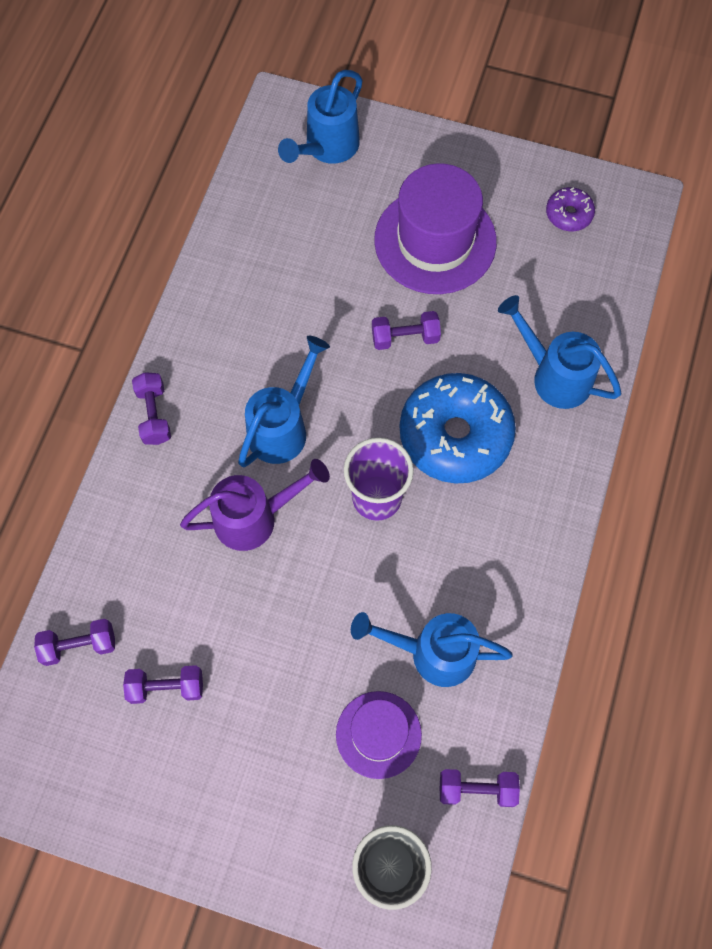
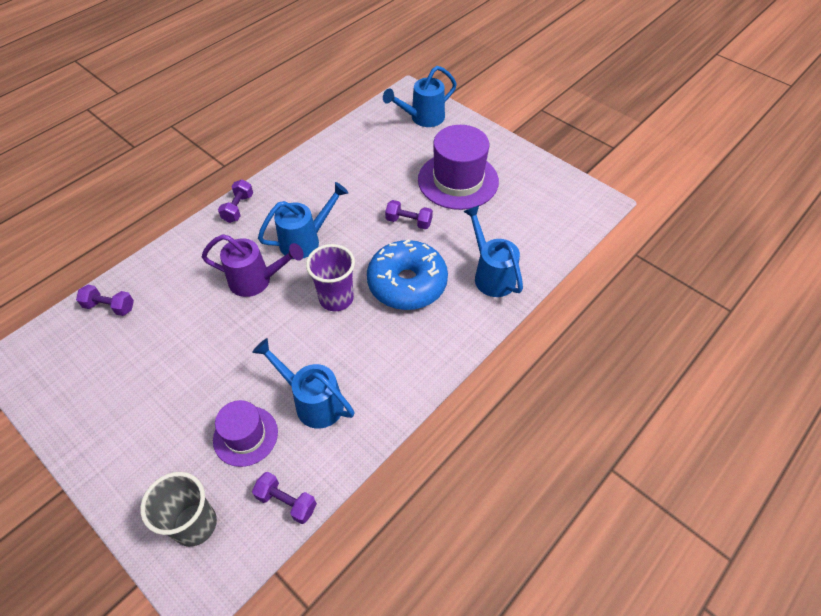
camera: 25 degrees right, 15 degrees down
purple dumbbell [123,665,203,704] -> none
purple donut [546,187,595,231] -> none

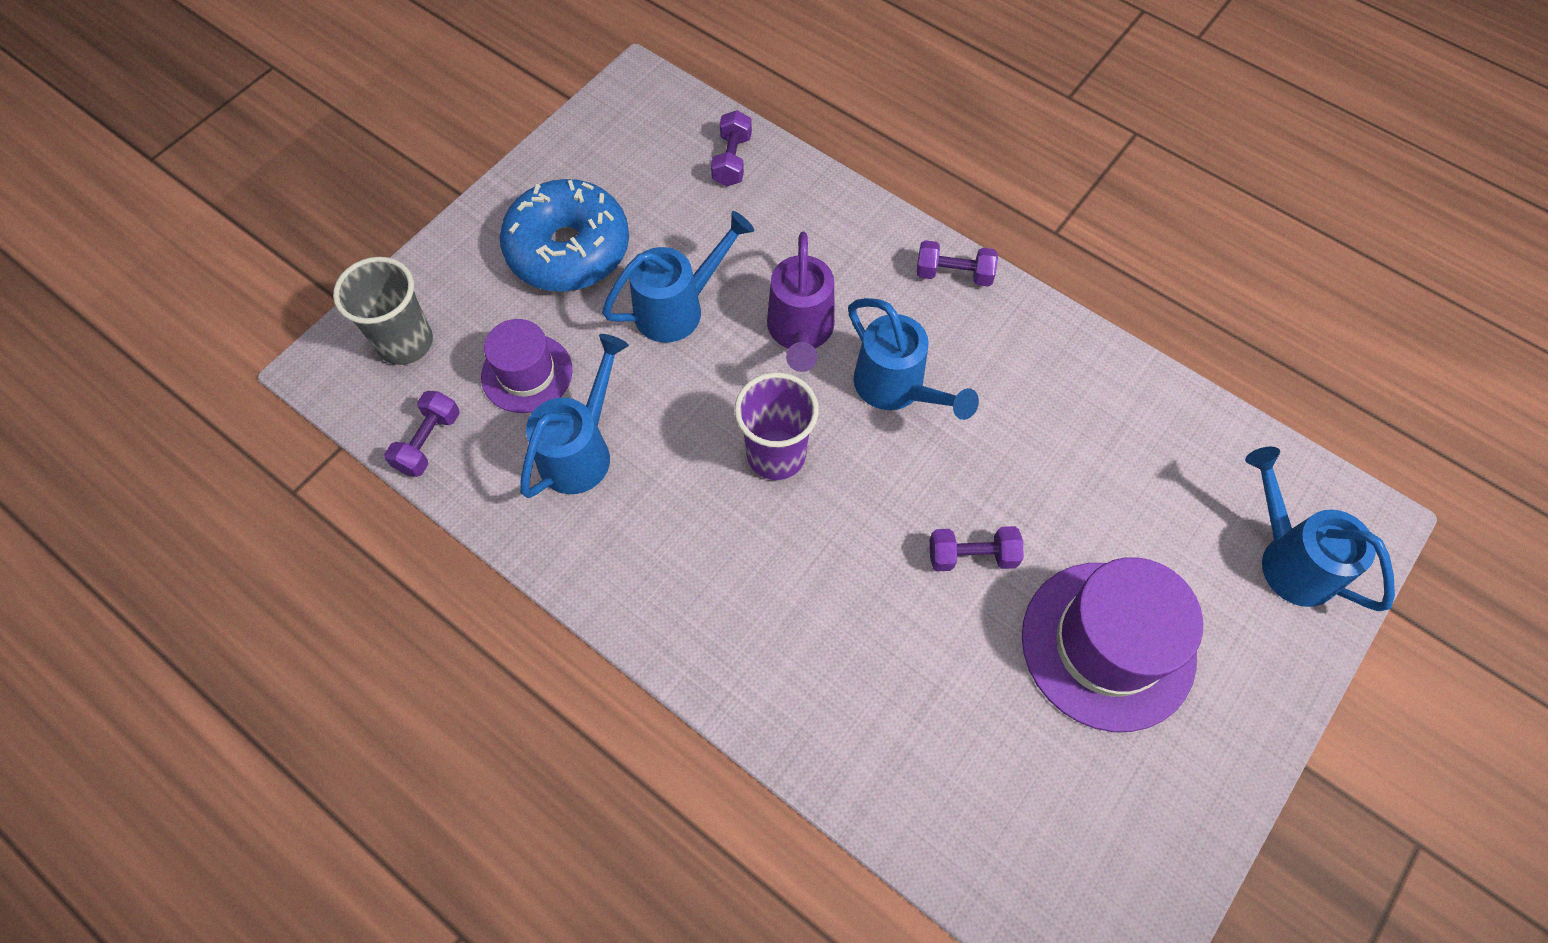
camera: 85 degrees right, 10 degrees up
blue donut [367,239,448,310] -> blue donut moved to [500,179,629,292]
purple dumbbell [385,200,433,229] -> purple dumbbell turned 75 degrees clockwise [930,526,1023,571]
blue watering can [463,205,523,297] -> blue watering can moved to [602,211,754,342]

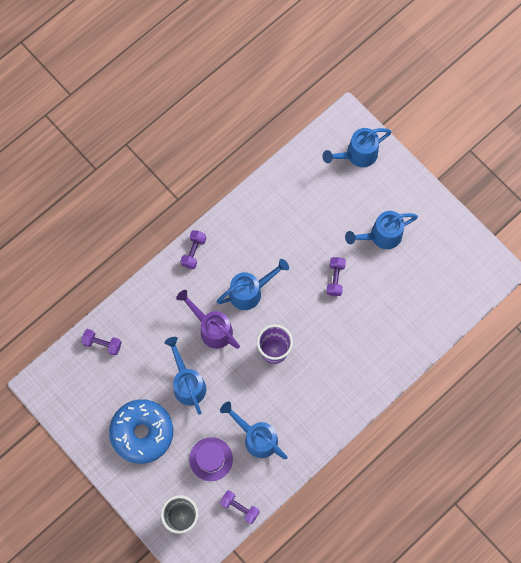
camera: 80 degrees left, 10 degrees up
purple watering can [767,232,835,372] -> purple watering can turned 150 degrees counterclockwise [176,290,240,349]
purple hat [1022,557,1203,732] -> blue watering can [345,211,418,249]

